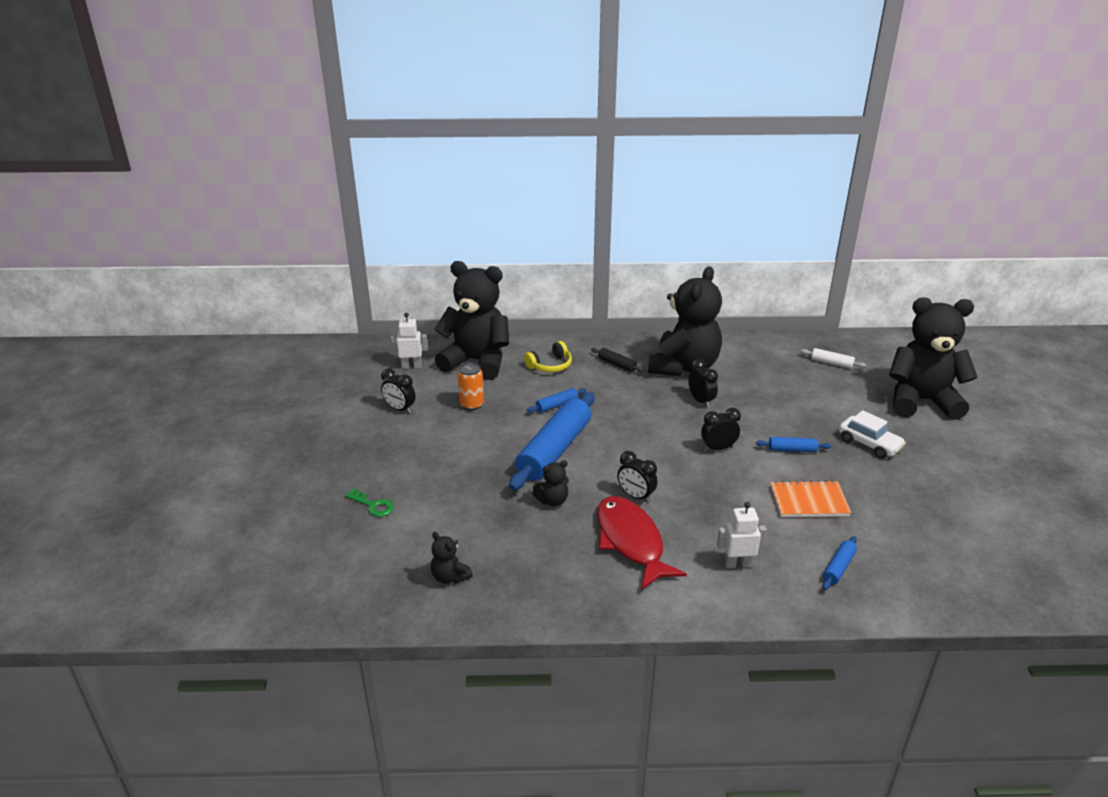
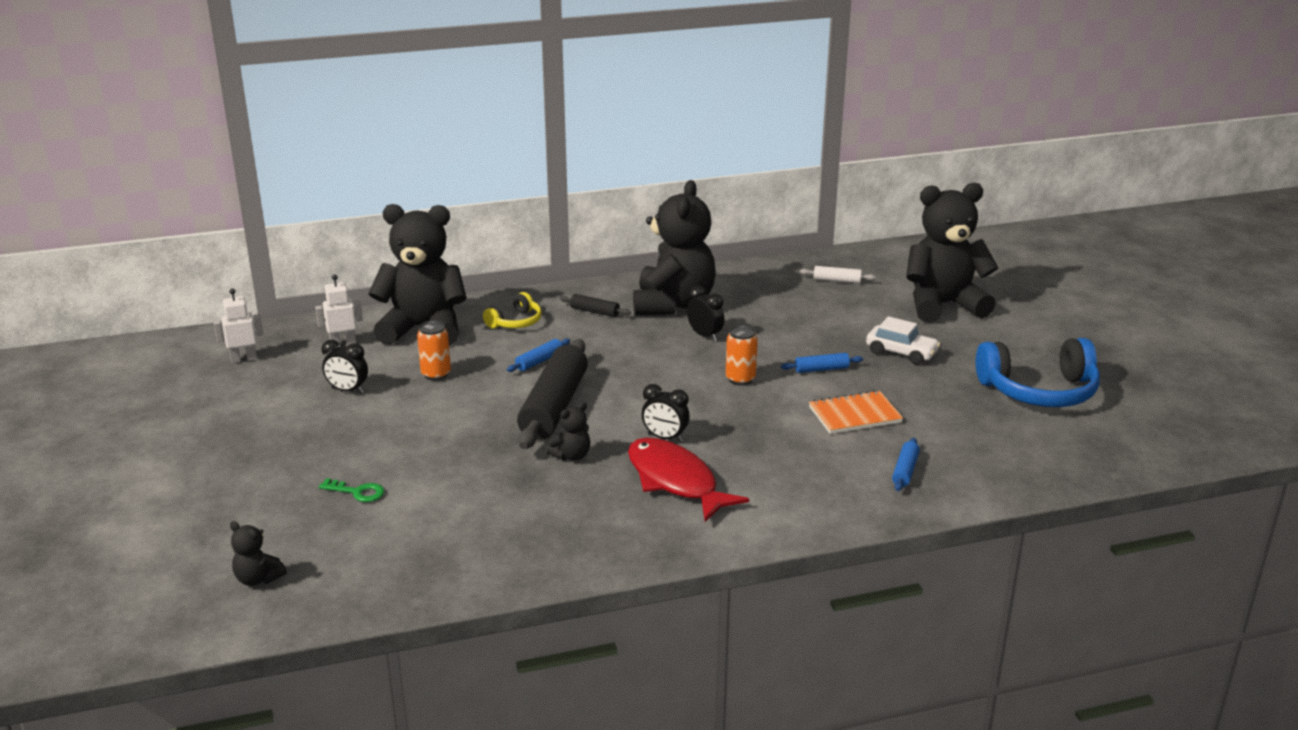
camera: 15 degrees left, 5 degrees down
black teddy bear [431,532,473,584] -> black teddy bear moved to [230,521,287,586]
blue rolling pin [509,392,594,490] -> black rolling pin [517,339,588,449]
black clock [701,408,741,452] -> orange can [726,325,758,385]
white robot [717,502,767,568] -> white robot moved to [214,288,263,364]
none -> blue headphones [976,338,1100,407]

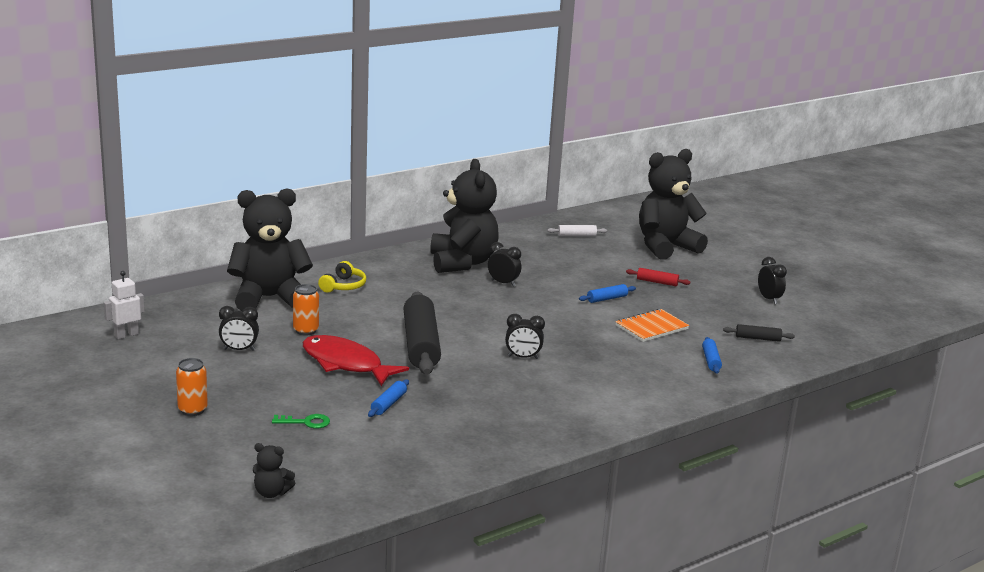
camera: 20 degrees left, 5 degrees down
white robot [315,274,363,348] -> none
blue rolling pin [507,338,570,372] -> blue rolling pin moved to [368,379,409,417]
black teddy bear [546,402,590,461] -> none
black rolling pin [560,294,631,317] -> black rolling pin moved to [723,324,795,342]
red fish [628,438,749,522] -> red fish moved to [303,335,409,386]
orange can [726,325,758,385] -> orange can moved to [176,358,208,416]
white car [866,316,940,365] -> red rolling pin [626,268,690,286]
blue headphones [976,338,1100,407] -> black clock [758,257,787,304]

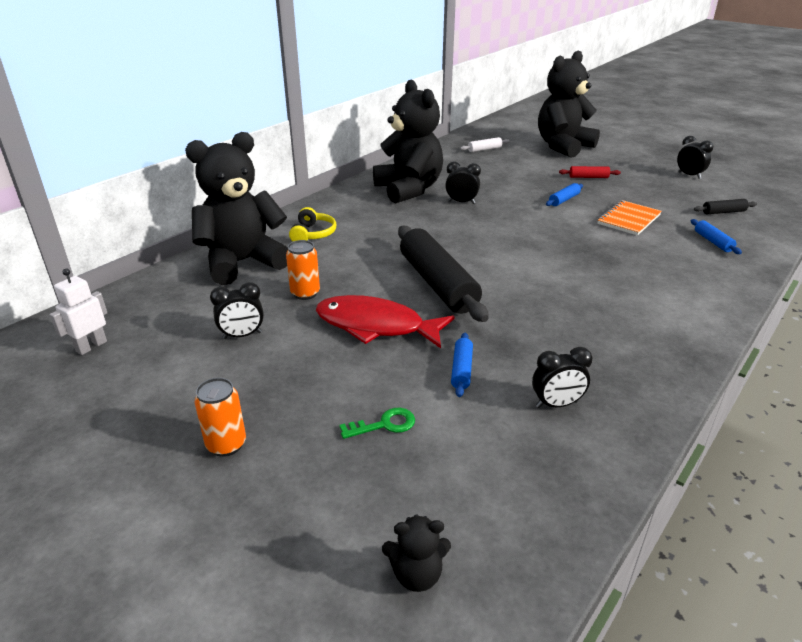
camera: 15 degrees left, 10 degrees up
black clock [505,314,545,359] -> black clock moved to [532,347,592,408]

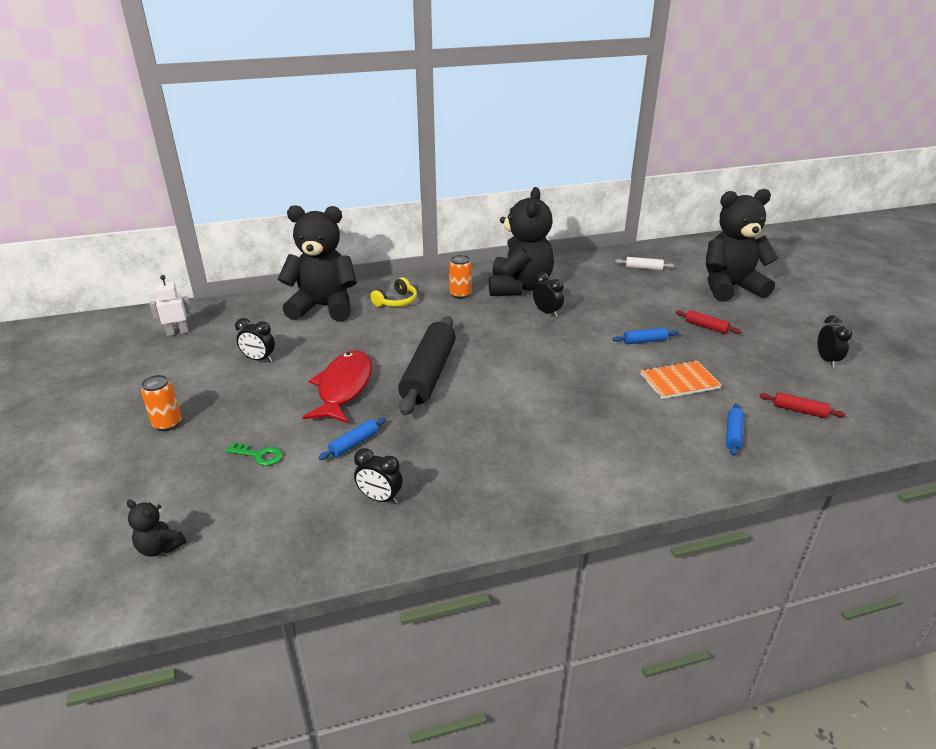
camera: 35 degrees right, 0 degrees up
orange can [286,240,320,300] -> orange can moved to [449,255,471,299]
red fish [316,295,455,348] -> red fish turned 45 degrees clockwise [303,350,372,423]
black rolling pin [694,199,757,214] -> red rolling pin [759,392,845,418]

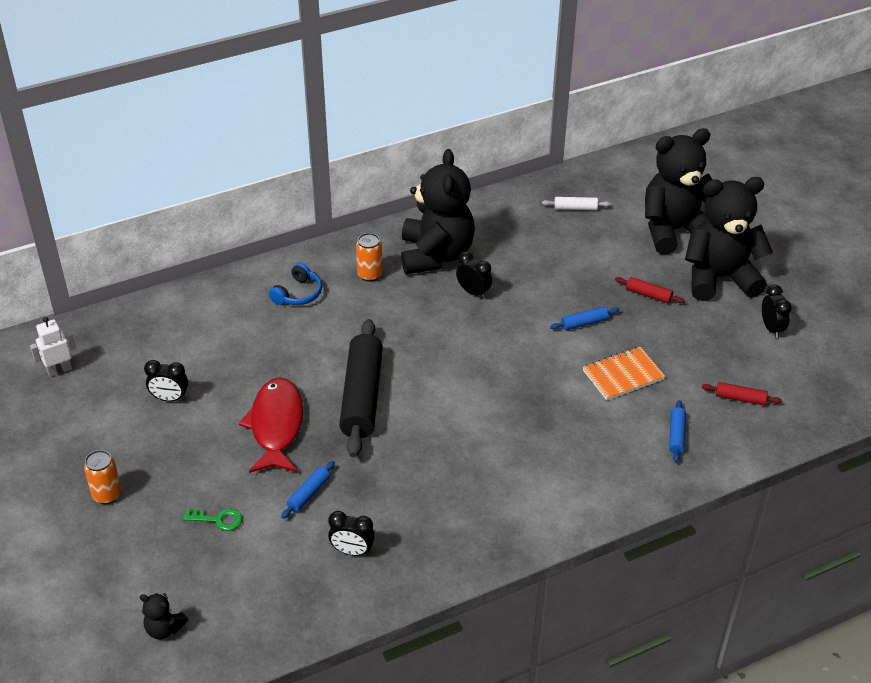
camera: 10 degrees left, 10 degrees up
black teddy bear [278,205,357,322] -> black teddy bear moved to [685,177,773,301]
yellow headphones [370,277,417,307] -> blue headphones [269,263,322,305]

